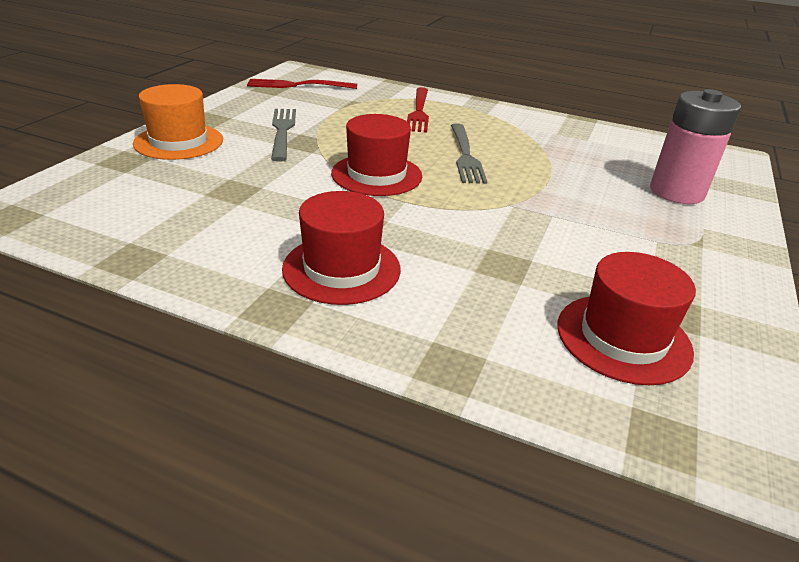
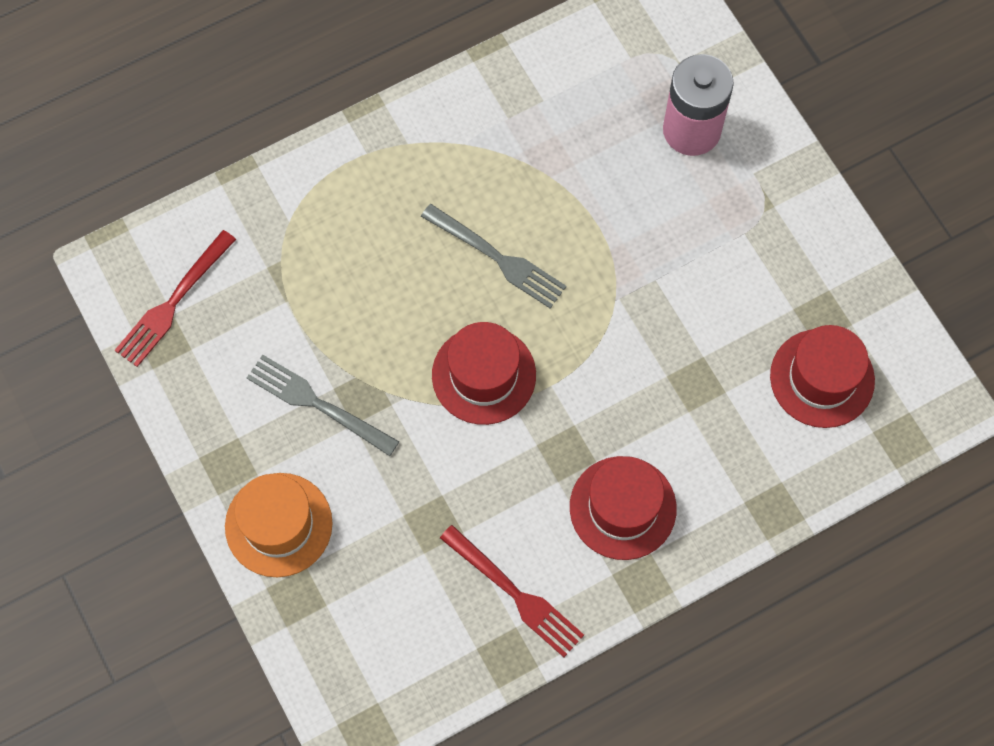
camera: 50 degrees left, 35 degrees up
red fork [407,87,429,133] -> red fork moved to [440,525,584,657]

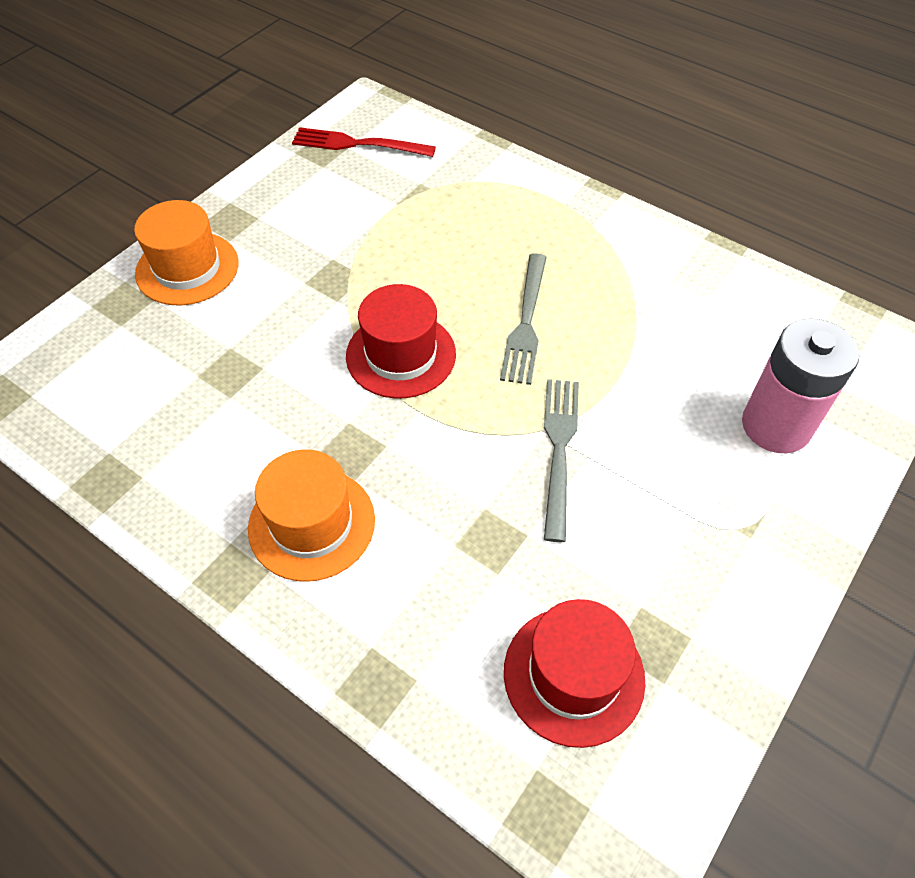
camera: 65 degrees right, 15 degrees down
grey fork [247,355,399,456] -> grey fork moved to [544,379,579,542]
red fork [440,525,584,657] -> none
red hat [570,456,677,560] -> orange hat [248,450,375,581]

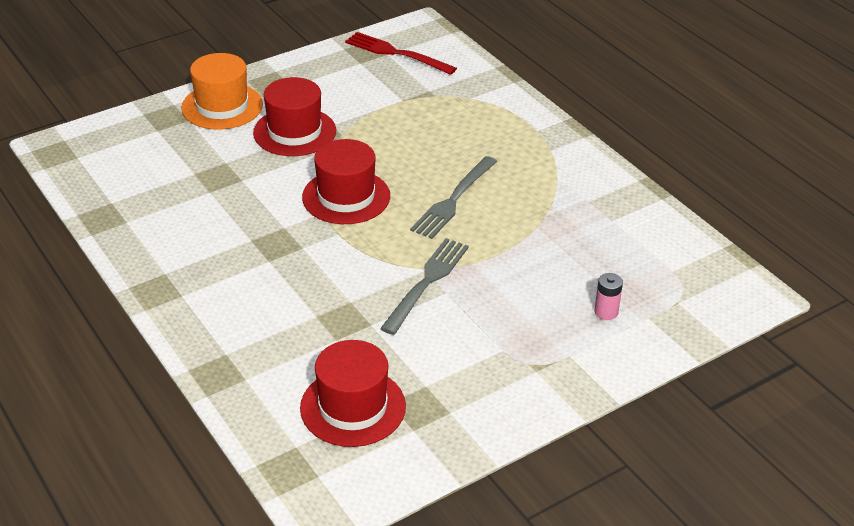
camera: 20 degrees right, 15 degrees down
orange hat [248,450,375,581] -> none
pink battery [742,318,859,453] -> pink battery [594,273,623,320], size x0.42
none -> red hat [253,77,336,156]

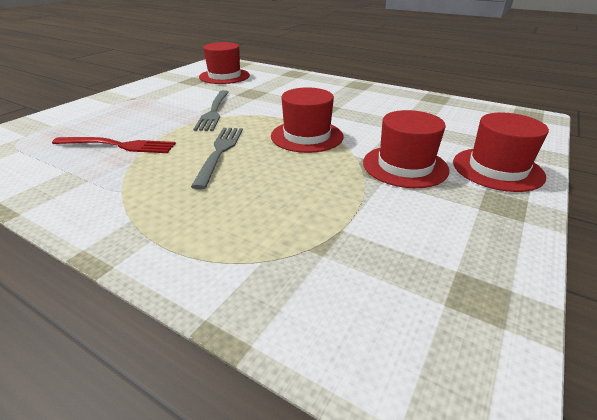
camera: 155 degrees right, 5 degrees down
orange hat [181,53,263,130] -> red hat [453,112,549,192]
red fork [345,32,457,75] -> red fork moved to [52,137,176,153]
pink battery [594,273,623,320] -> none

